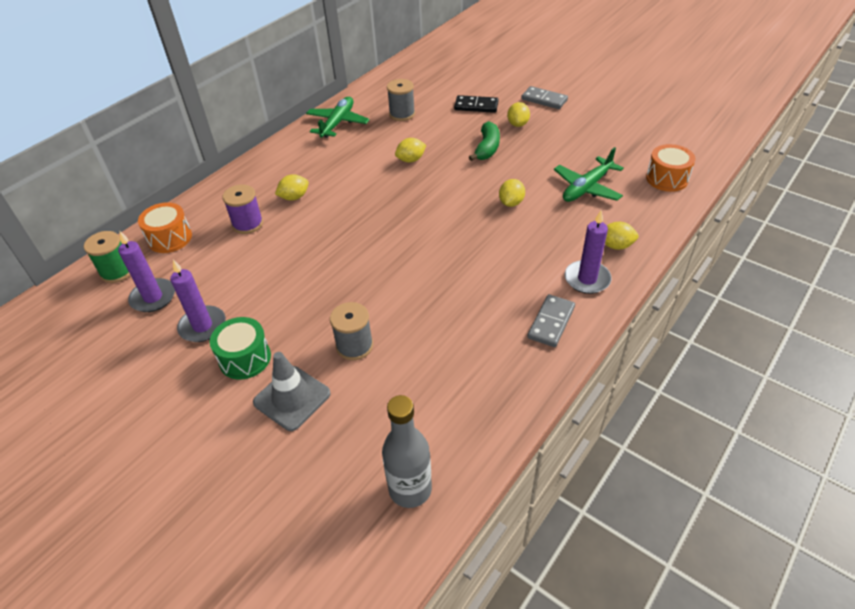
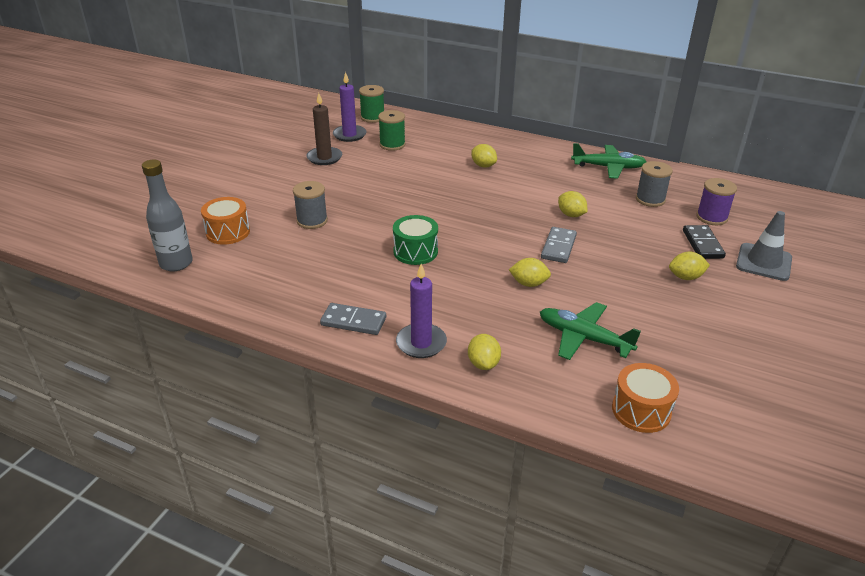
camera: 75 degrees right, 10 degrees down
orange drum [138,202,192,253] -> orange drum moved to [201,197,250,245]
purple candle [170,260,226,342] -> brown candle [306,93,342,165]
green drum [210,317,271,380] -> green drum moved to [393,215,438,265]
purple spool [222,185,263,234] -> purple spool moved to [696,178,737,225]
grey traffic cone [253,352,331,431] -> grey traffic cone moved to [736,211,792,281]
green banana [469,121,500,161] -> none
grey domino [521,86,568,109] -> grey domino moved to [541,227,577,263]
none -> green spool [378,110,406,151]

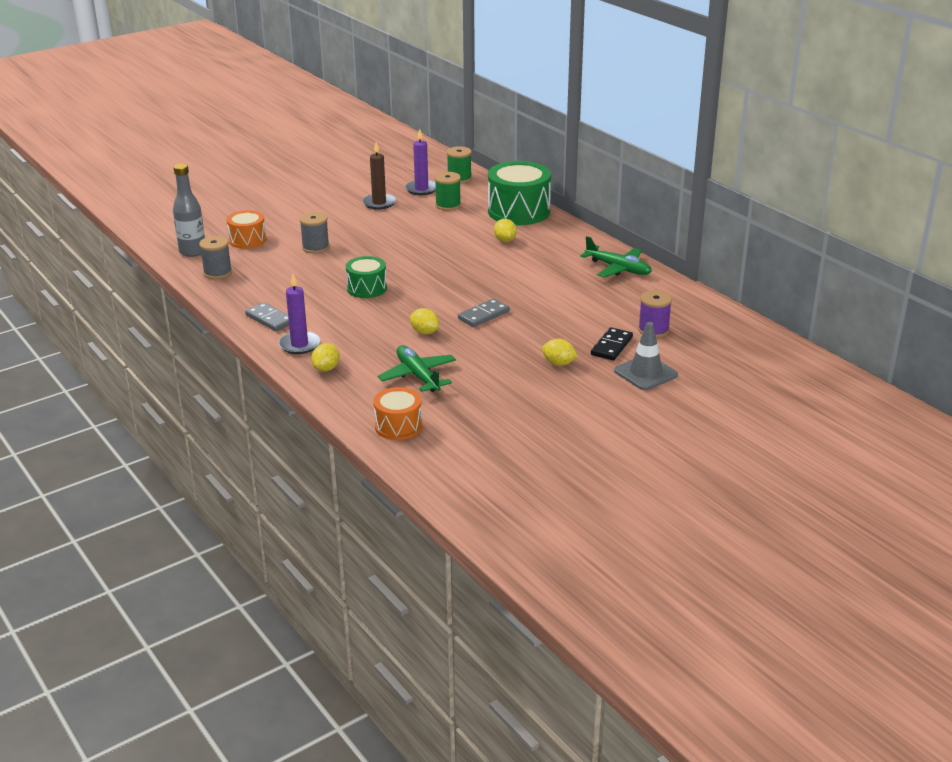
camera: 30 degrees right, 5 degrees down
yellow lemon [558,191,588,217] -> none
grey spool [636,161,673,207] -> grey spool moved to [199,236,232,279]
none -> green drum [488,161,551,225]

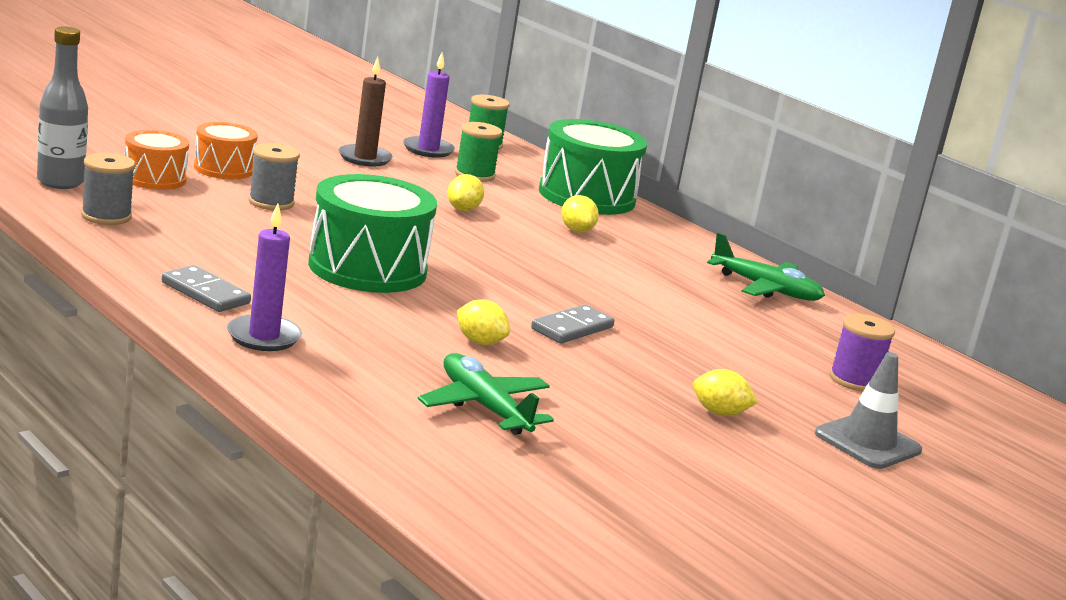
camera: 10 degrees left, 10 degrees down
yellow lemon [311,343,340,372] -> yellow lemon moved to [447,174,484,211]
green drum [346,256,387,298] -> green drum [308,174,437,293], size x1.76
orange drum [373,387,422,440] -> orange drum moved to [194,122,258,179]
black domino [591,327,633,361] -> none

